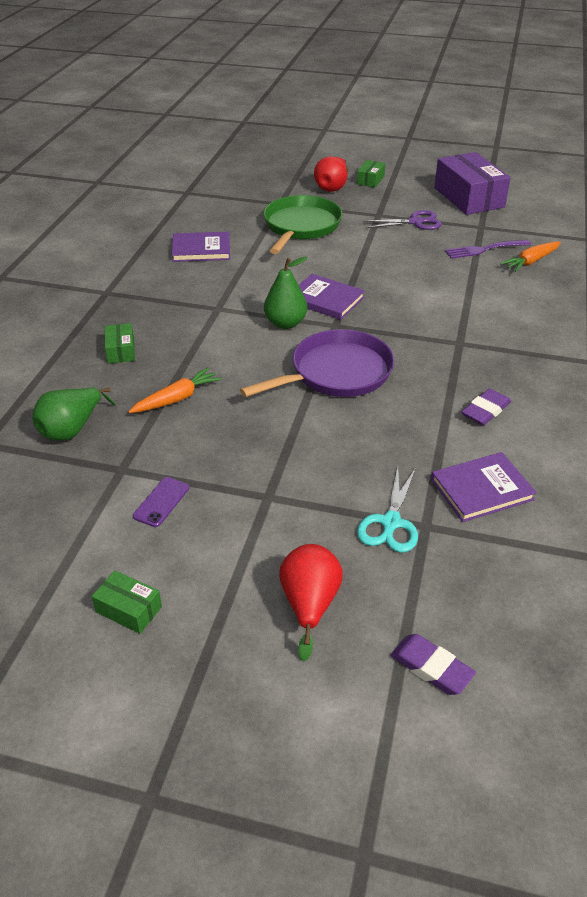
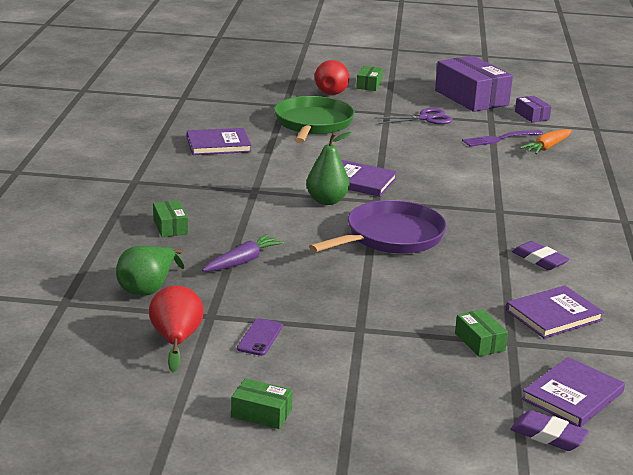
camera: 10 degrees left, 15 degrees down
orange carrot [128,367,222,413] -> purple carrot [202,234,284,272]
red pear [279,544,343,661] -> red pear moved to [149,286,204,372]
turquoise scissors [357,467,418,553] -> green box [455,309,508,357]
purple eraser [461,389,511,425] -> purple eraser turned 75 degrees counterclockwise [512,241,569,270]
none -> purple box [515,96,551,122]
none -> purple book [522,357,625,427]

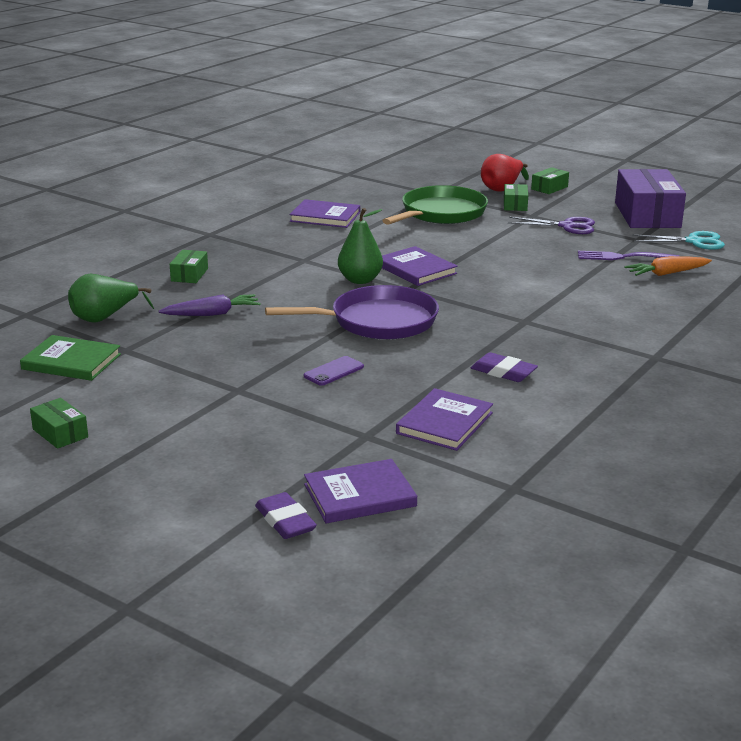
camera: 30 degrees right, 0 degrees up
red pear [149,286,204,372] -> green book [20,335,121,381]
purple phone [237,318,283,356] -> purple phone moved to [304,356,364,386]
green box [455,309,508,357] -> green box moved to [504,184,528,211]
purple book [506,285,604,338] -> purple book turned 60 degrees counterclockwise [396,388,493,451]
purple eraser [512,241,569,270] -> purple eraser turned 45 degrees counterclockwise [471,352,538,382]
purple box [515,96,551,122] -> turquoise scissors [632,231,725,250]

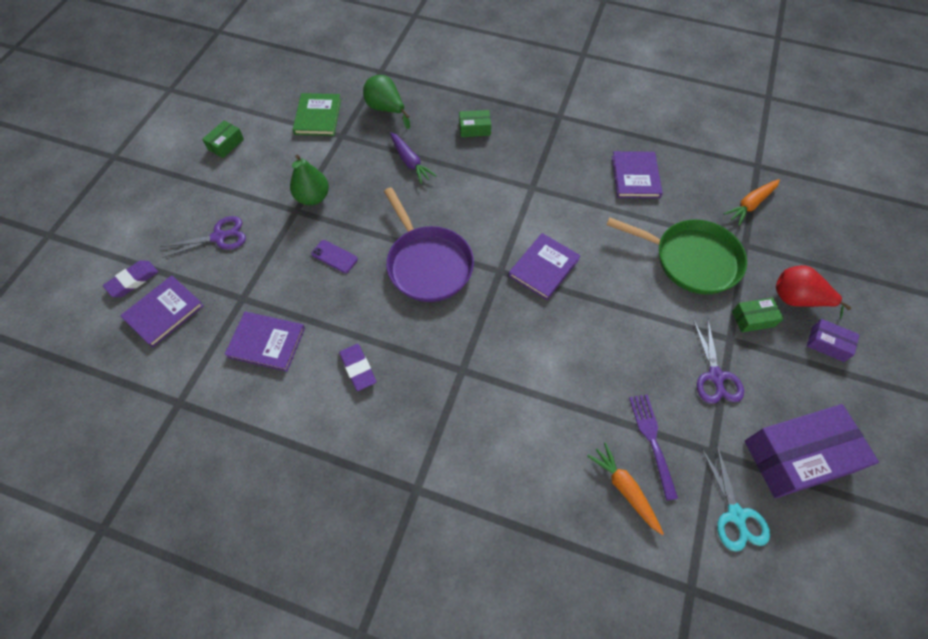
camera: 75 degrees right, 35 degrees up
purple book [304,459,417,523] -> purple book turned 75 degrees clockwise [120,276,204,348]
green pear [338,208,383,284] -> green pear moved to [290,155,329,205]
purple eraser [471,352,538,382] -> purple eraser turned 45 degrees counterclockwise [339,344,377,391]
green box [531,167,569,194] -> purple box [807,319,860,362]
none -> purple scissors [160,216,246,258]
none -> orange carrot [724,179,780,226]

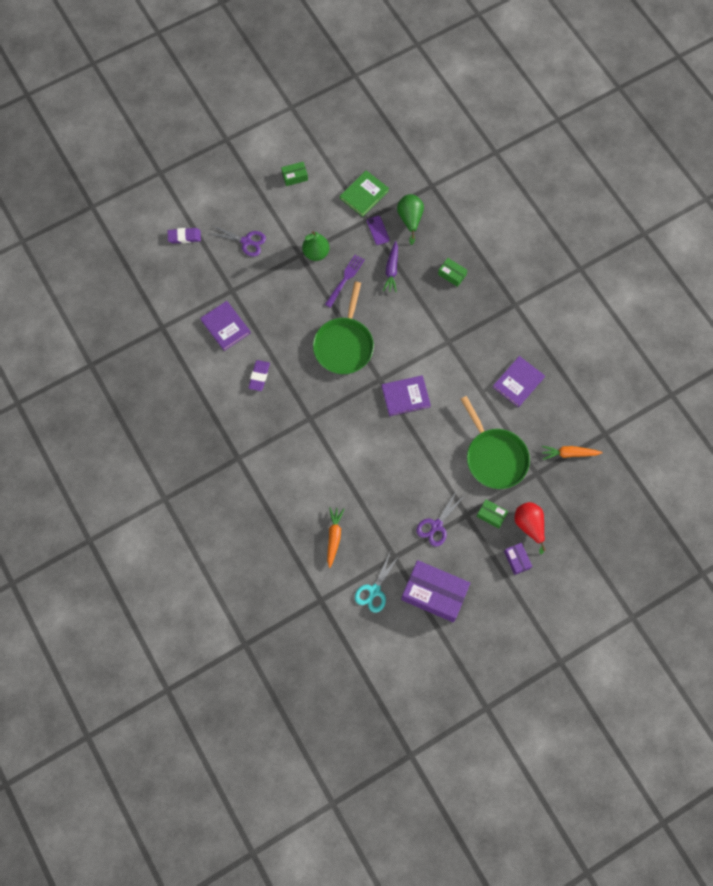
camera: 40 degrees right, 10 degrees up
purple book [120,276,204,348] -> none
purple phone [311,240,358,273] -> purple phone moved to [367,216,390,245]
purple pan [384,187,474,302] -> green pan [313,282,374,374]
purple fork [629,394,678,501] -> purple fork moved to [325,255,365,308]

